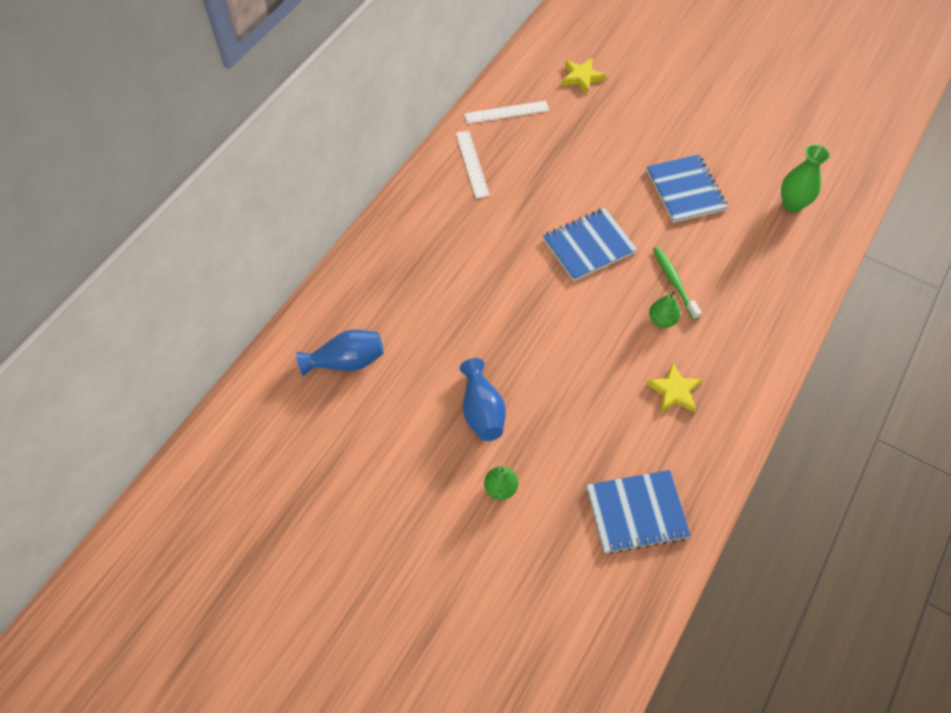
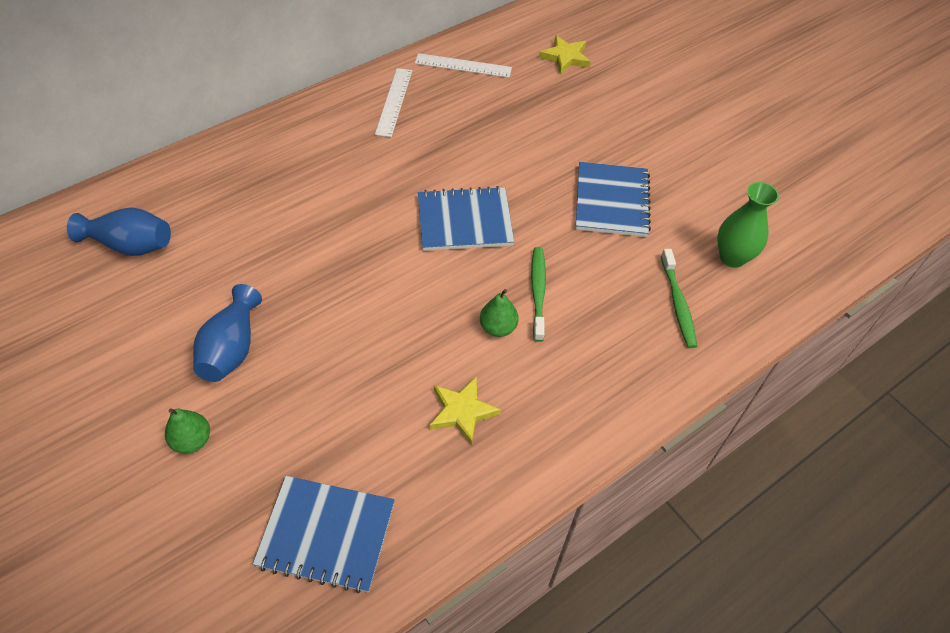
camera: 20 degrees right, 5 degrees down
none -> green toothbrush [661,249,697,348]

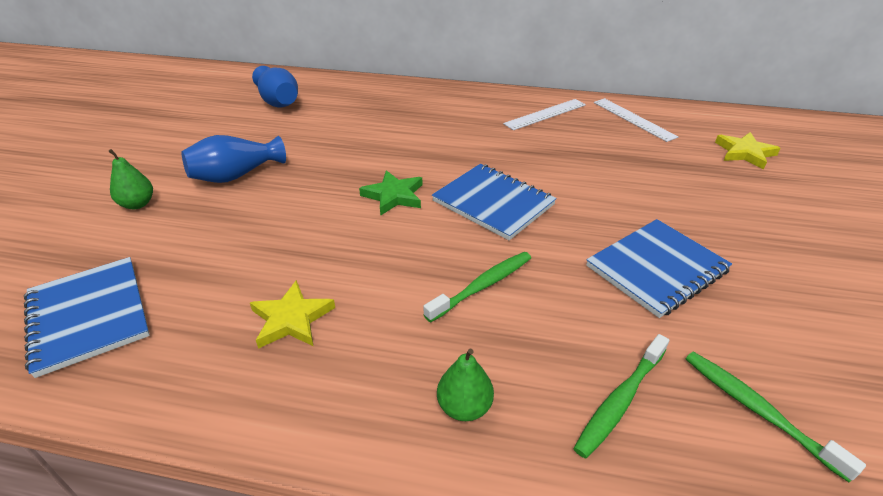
camera: 50 degrees right, 15 degrees down
green pear [480,289,519,337] -> green pear moved to [437,349,494,421]
green vase [717,182,779,268] -> green toothbrush [686,352,866,482]
none -> green star [359,170,423,216]

